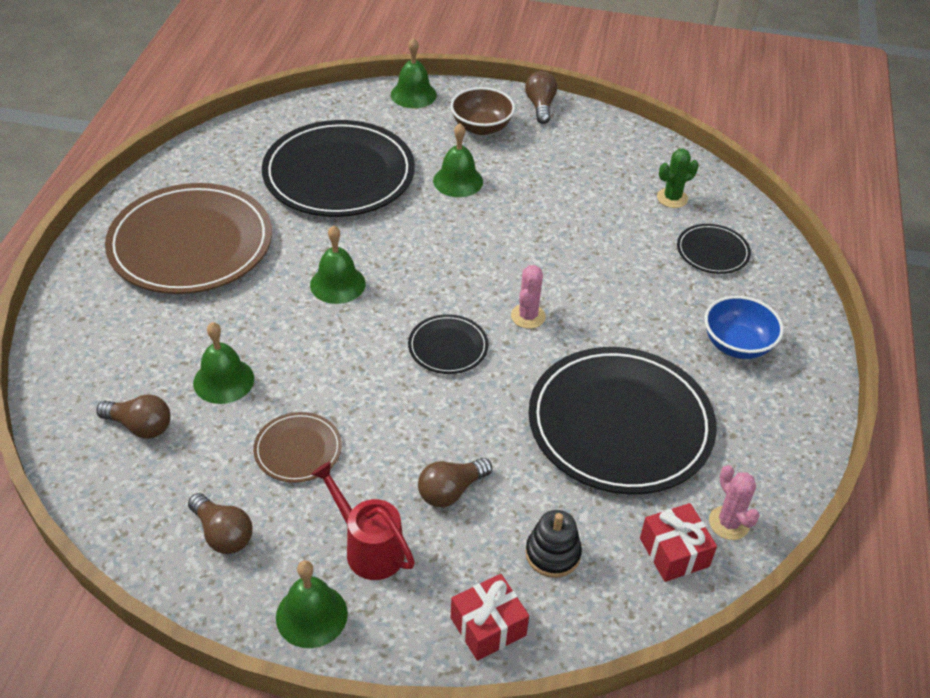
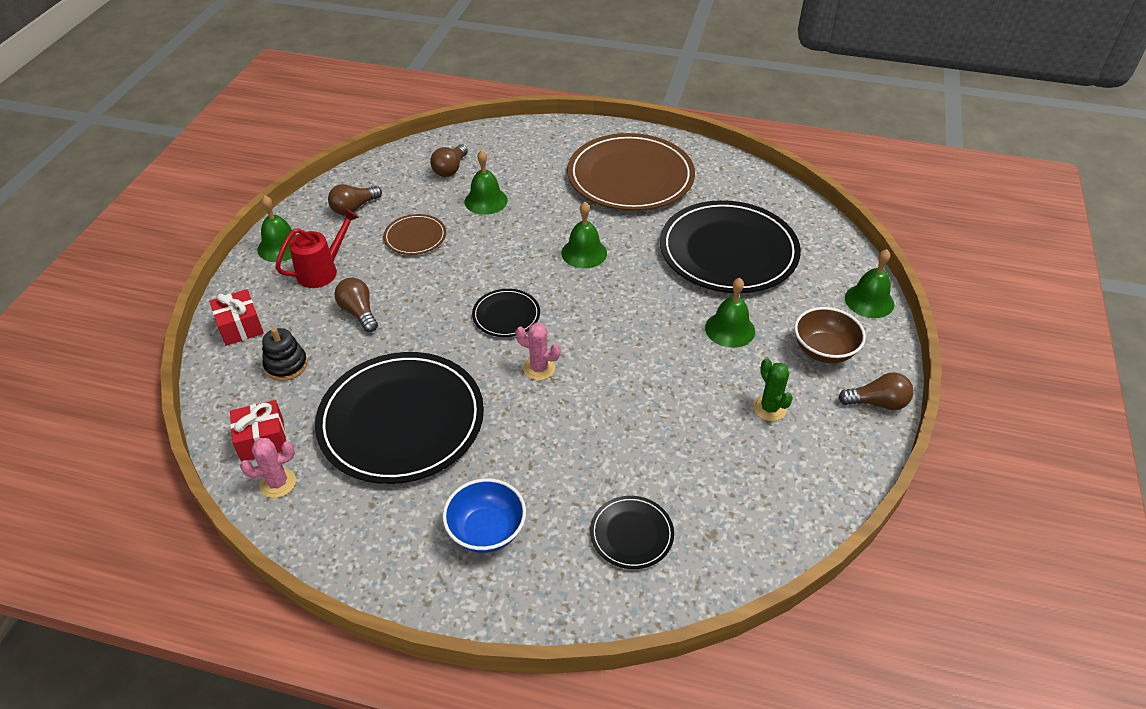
camera: 95 degrees right, 0 degrees up
green cactus [657,148,699,208] -> green cactus moved to [753,358,793,421]

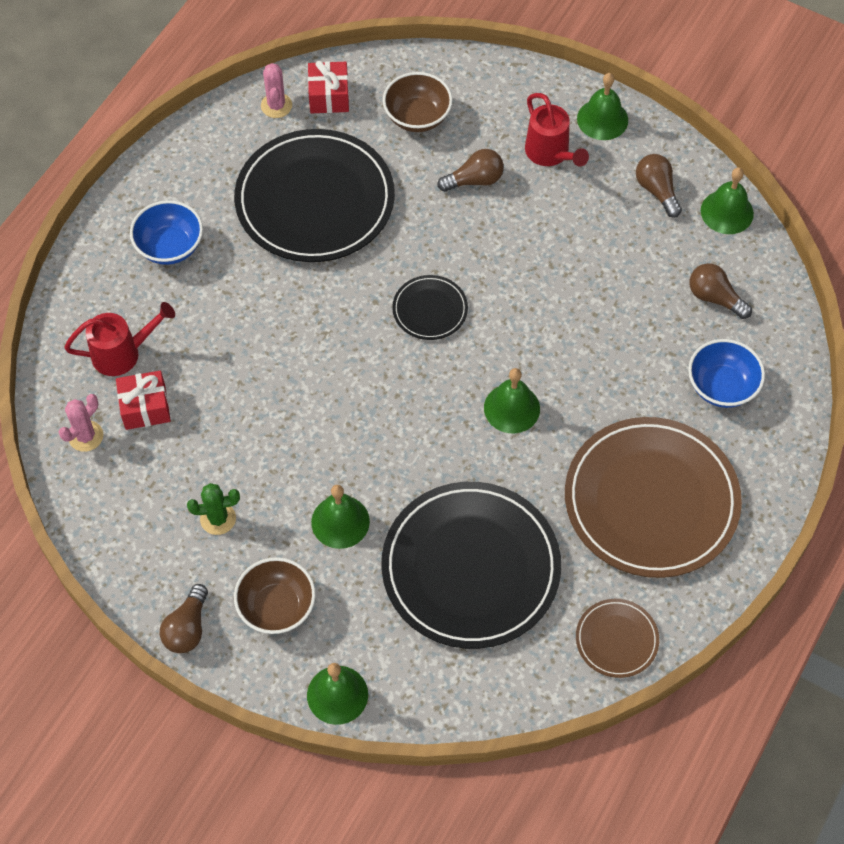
camera: 105 degrees right, 15 degrees up
red gift [209,289,264,346] -> red gift moved to [116,371,171,430]
black stacking toy [262,328,308,381] -> brown bowl [383,72,453,132]
brown plate [383,214,446,255] -> brown plate moved to [576,599,659,678]
green bell [465,150,508,215] -> green bell moved to [701,167,754,234]
pink cactus [516,323,561,380] -> pink cactus moved to [59,394,103,452]
black plate [590,496,674,569] -> red watering can [64,302,175,376]
none -> blue bowl [688,339,765,408]

